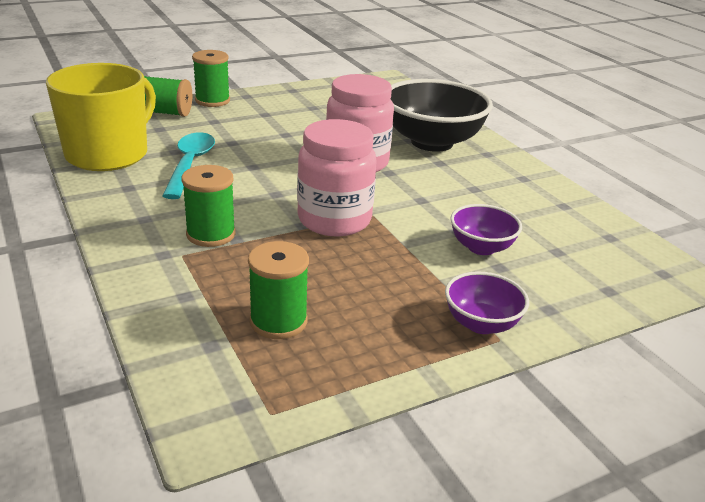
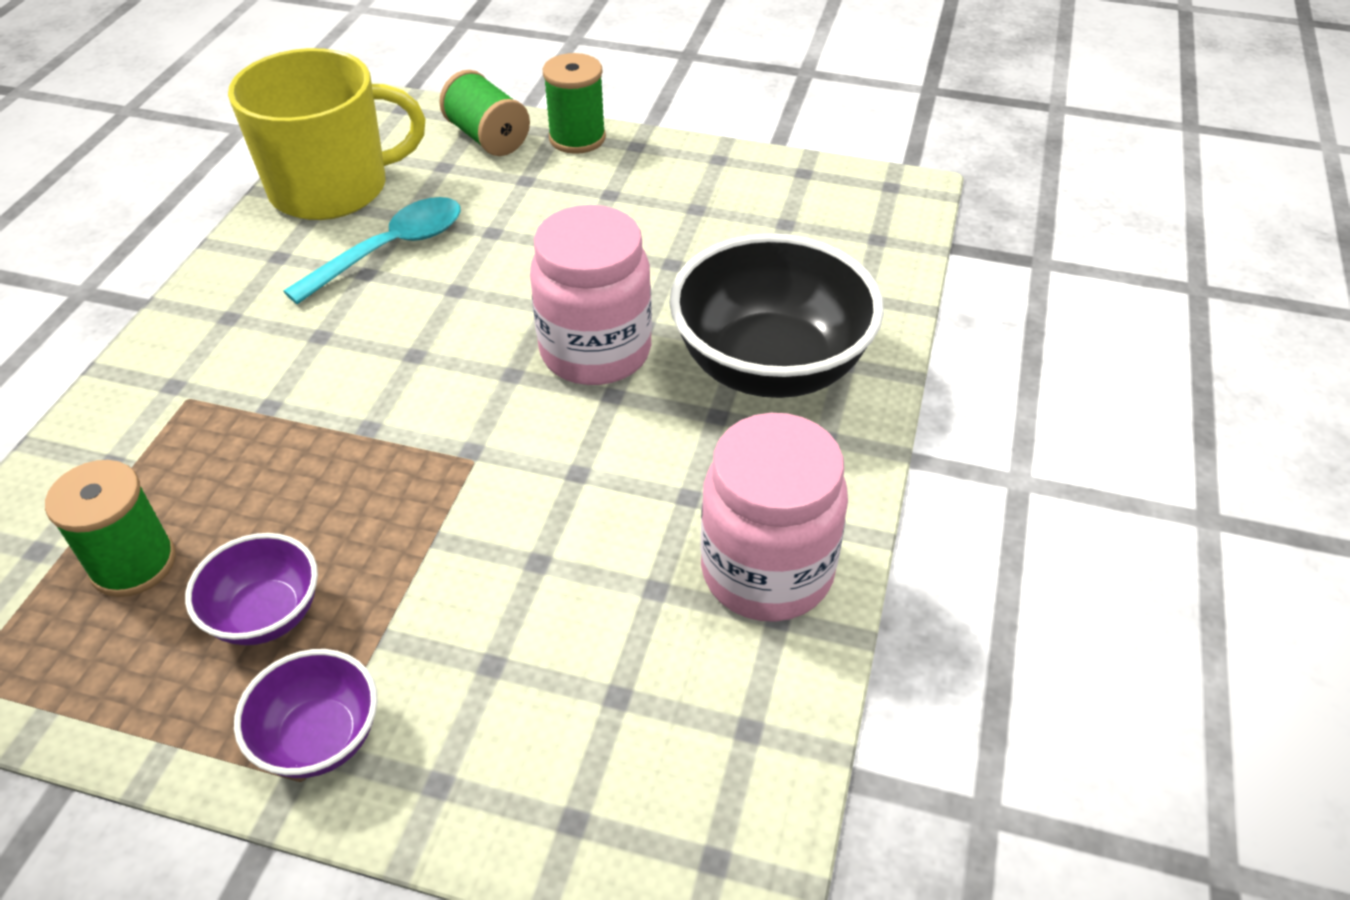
camera: 45 degrees right, 15 degrees up
green spool [181,165,236,247] -> none
pink jar [297,119,377,237] -> pink jar moved to [700,413,848,622]
purple bowl [450,204,522,255] -> purple bowl moved to [185,533,318,645]

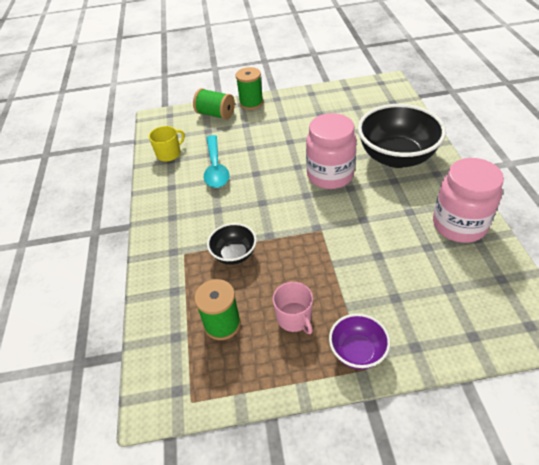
camera: 20 degrees left, 0 degrees up
purple bowl [185,533,318,645] -> pink mug [273,282,313,334]
yellow mug [228,48,425,220] -> yellow mug [149,126,185,162], size x0.47
turquoise spoon [283,197,461,304] -> turquoise spoon turned 150 degrees clockwise [204,135,229,188]
none -> black bowl [207,223,257,265]

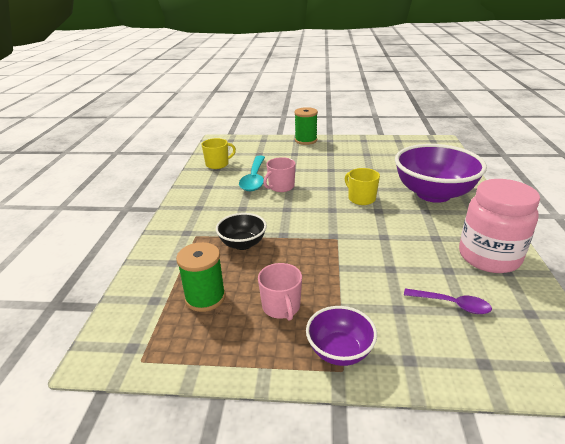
camera: 10 degrees right, 15 degrees down
green spool [193,88,235,120] -> none
pink jar [306,113,357,189] -> yellow mug [345,168,380,205]
black bowl [358,104,446,168] -> purple bowl [395,144,487,203]
none -> pink mug [263,157,296,192]
none -> purple spoon [404,288,492,314]

